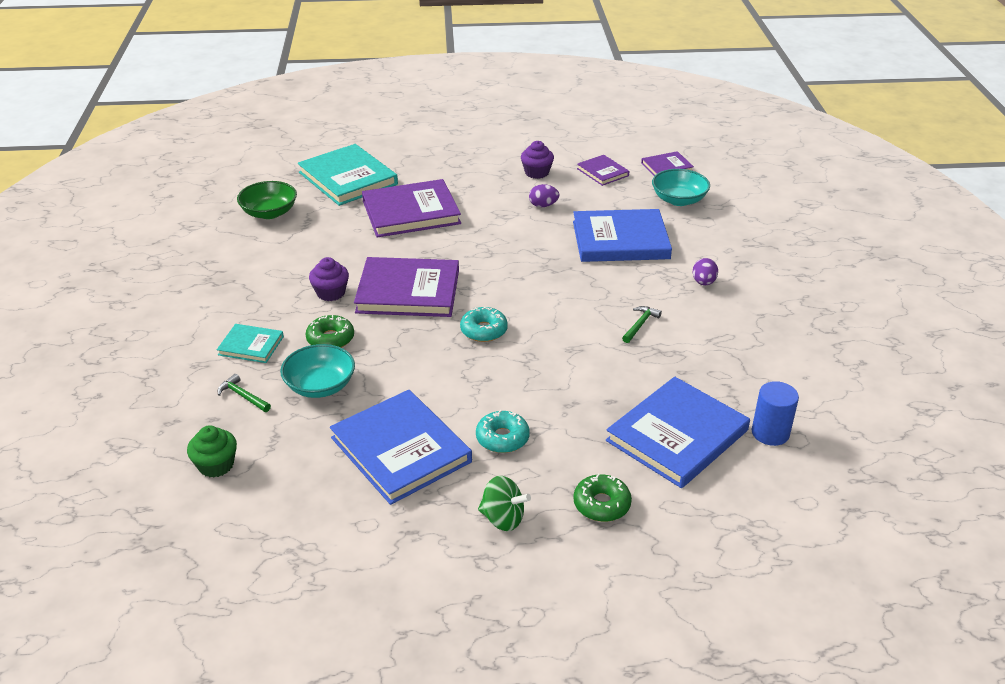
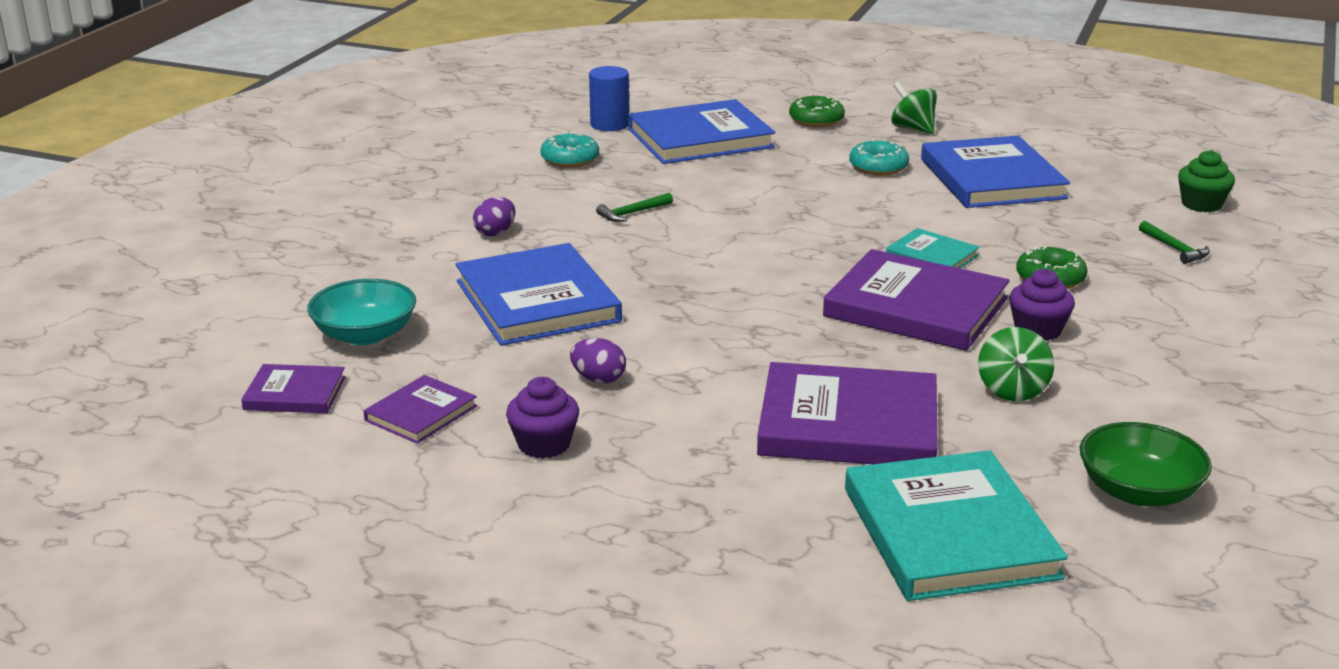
camera: 155 degrees left, 10 degrees down
turquoise book [217,324,284,363] -> turquoise book moved to [886,228,980,268]
turquoise bowl [280,344,355,398] -> none
turquoise donut [460,307,508,342] -> turquoise donut moved to [540,132,599,168]
blue book [573,209,672,262] -> blue book turned 45 degrees clockwise [455,243,622,346]
purple book [577,155,629,186] -> purple book turned 45 degrees clockwise [364,375,477,444]
none -> green spinning top [978,327,1054,401]

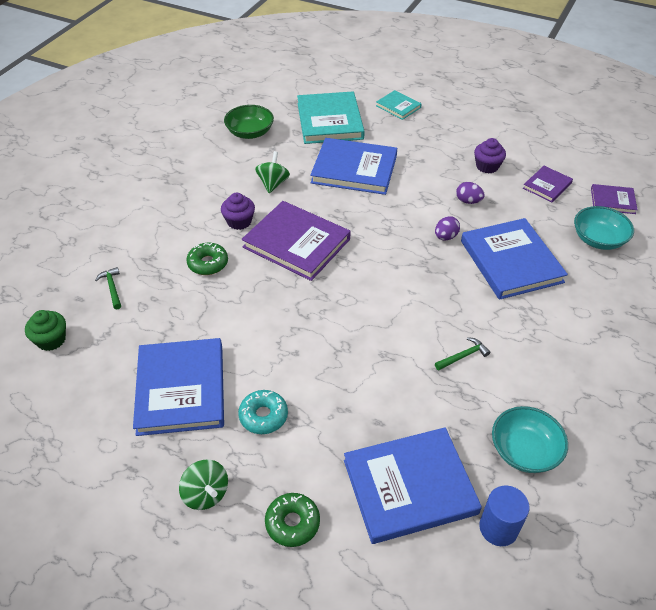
camera: 175 degrees left, 20 degrees up
purple egg [473,197,515,236] -> purple egg moved to [435,216,460,241]
turquoise donut [540,132,599,168] -> turquoise bowl [492,406,568,473]
purple book [757,362,938,464] -> blue book [310,138,397,195]
turquoise book [886,228,980,268] -> turquoise book moved to [376,90,422,120]

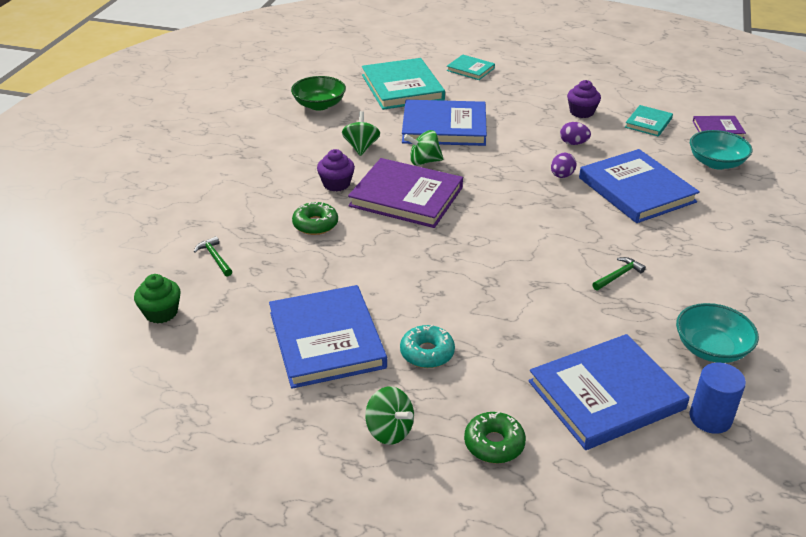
camera: 10 degrees left, 10 degrees down
purple book [523,166,573,202] -> turquoise book [625,105,673,137]
none -> green spinning top [404,130,443,166]

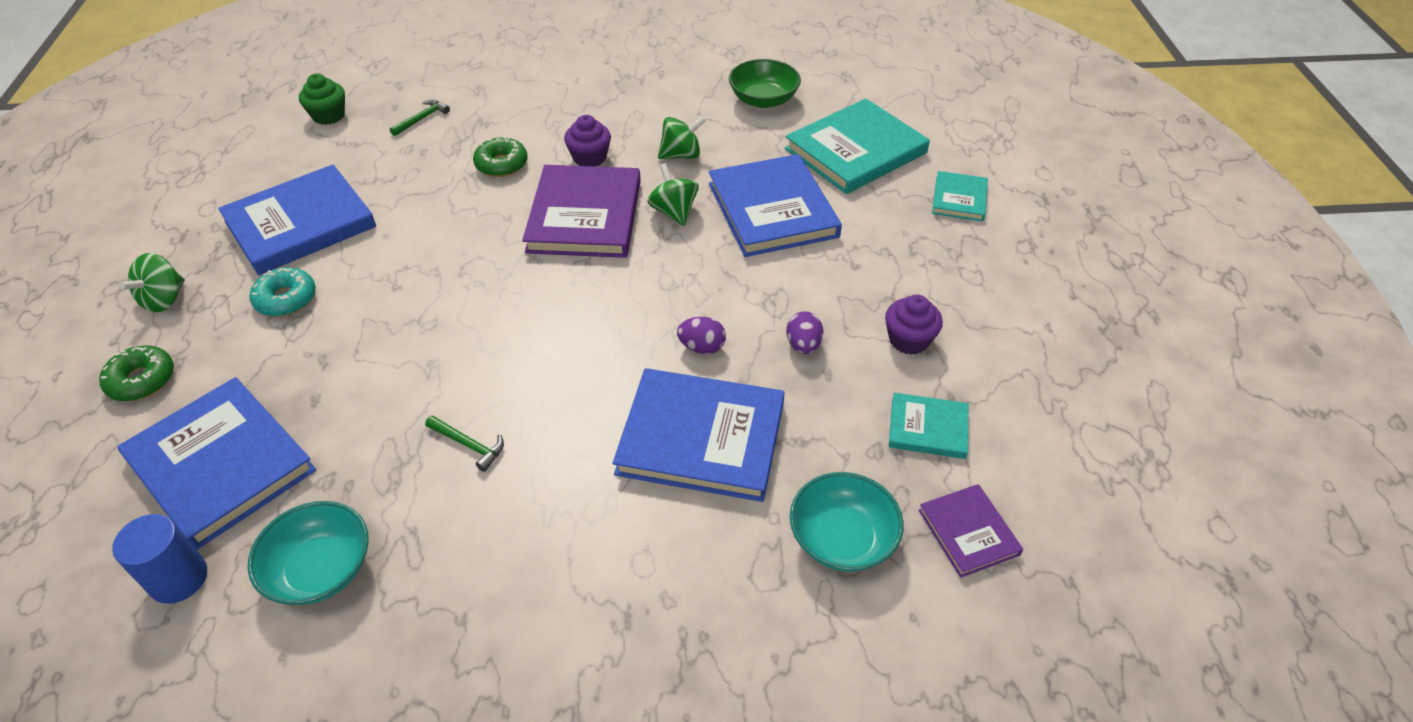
camera: 70 degrees right, 10 degrees up
blue book [579,149,700,223] -> blue book turned 60 degrees clockwise [613,368,785,502]

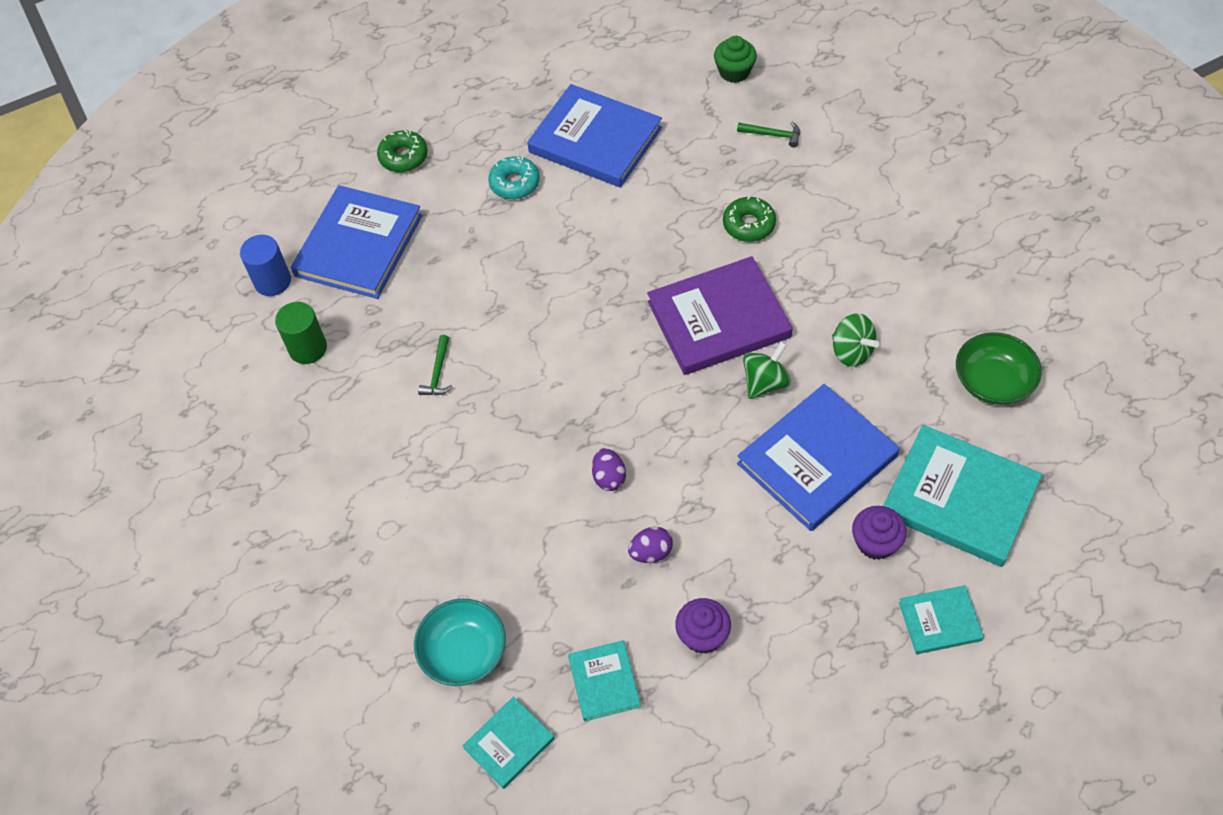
camera: 70 degrees right, 10 degrees up
green spinning top [119,253,185,312] -> none
turquoise bowl [248,501,369,605] -> green cylinder [275,302,327,364]
purple cupcake [564,115,611,167] -> purple cupcake moved to [852,506,907,560]
blue book [613,368,785,502] -> none
purple book [918,484,1023,578] -> turquoise book [463,696,555,789]

